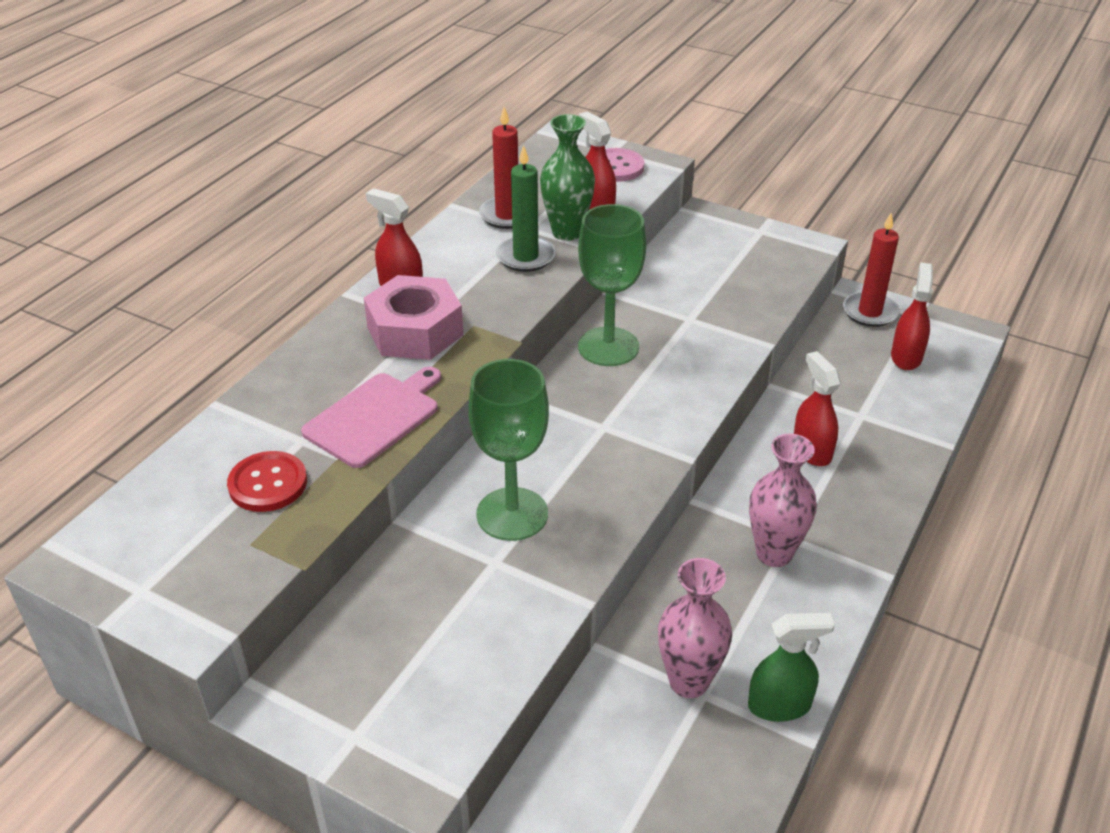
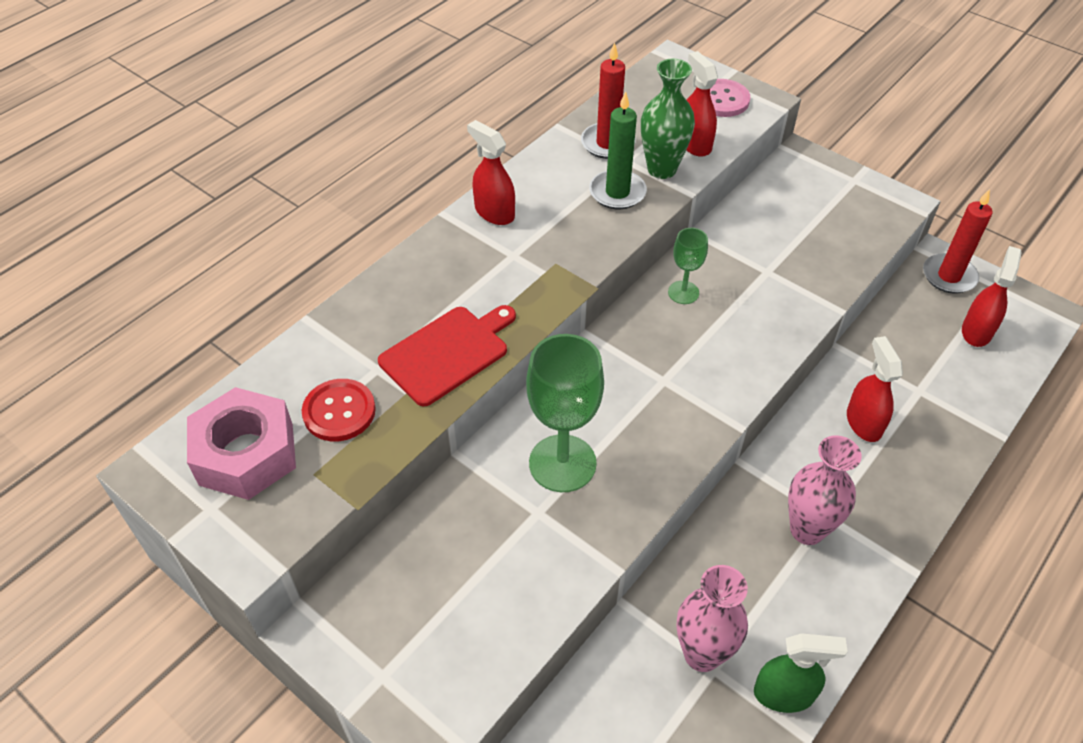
camera: 10 degrees right, 10 degrees up
pink cutting board [301,367,441,468] -> red cutting board [378,305,516,407]
pink nut [364,275,464,360] -> pink nut moved to [187,387,296,500]
green goblet [578,204,646,366] -> green goblet [668,228,708,304], size x0.53

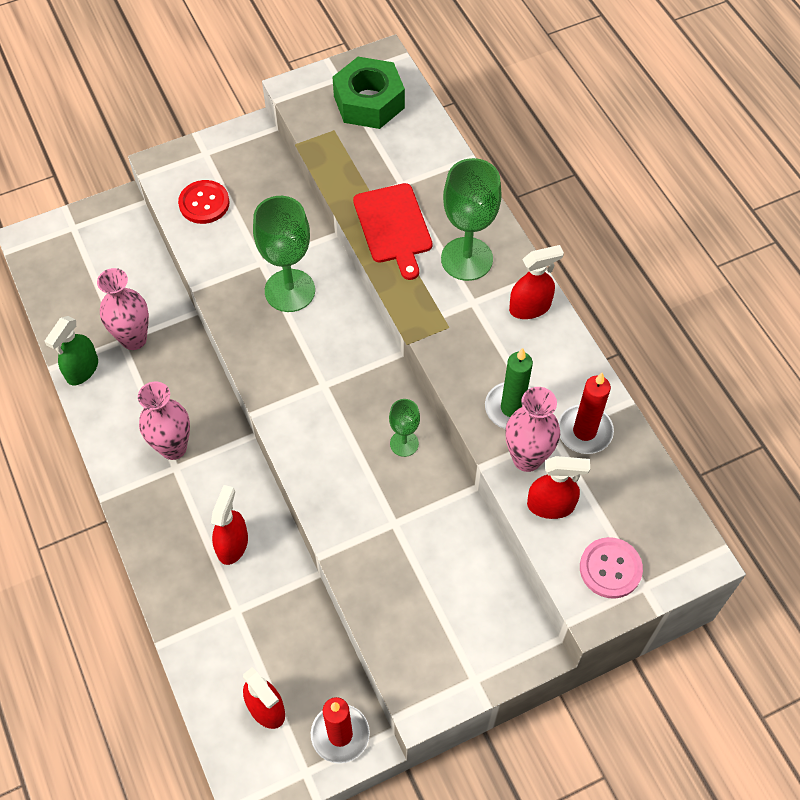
camera: 115 degrees right, 10 degrees up
pink nut [187,387,296,500] -> green nut [333,57,405,129]
red button [302,379,376,441] -> red button moved to [178,180,230,224]
green vase [641,59,695,179] -> pink vase [506,387,560,472]
red spray bottle [847,336,903,442] -> red spray bottle turned 90 degrees counterclockwise [211,485,248,565]
none -> green goblet [441,158,502,281]

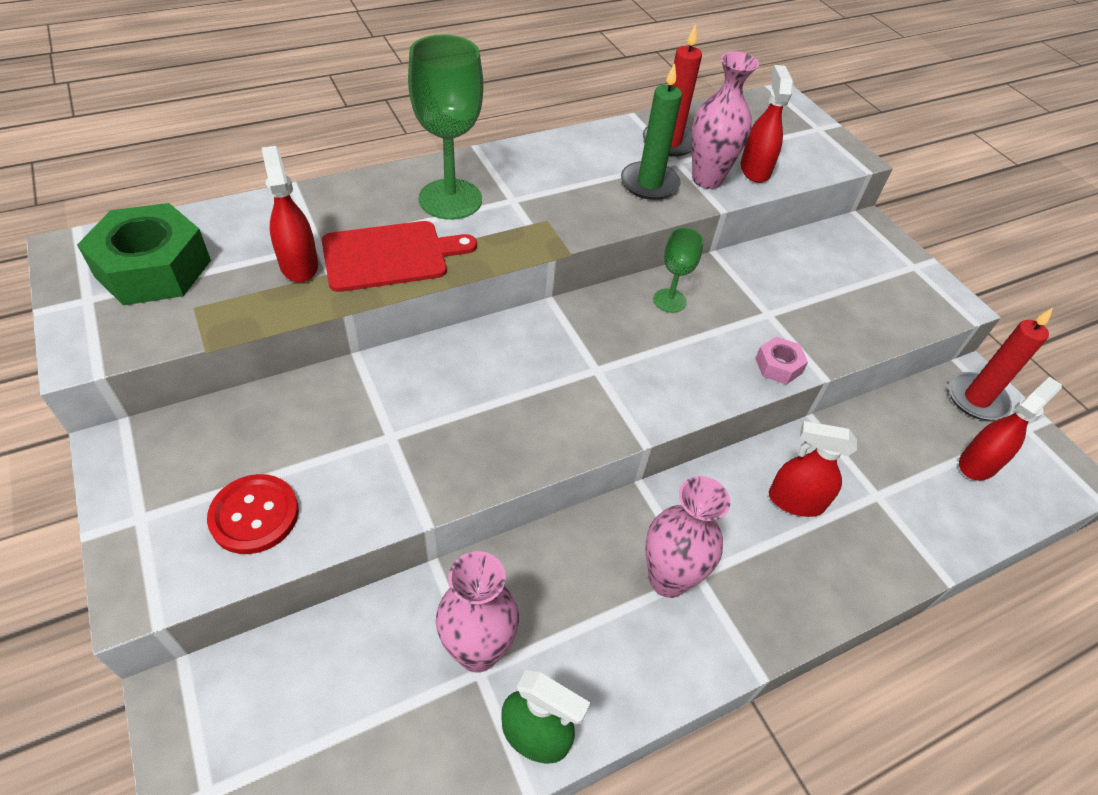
camera: 95 degrees left, 10 degrees down
green goblet [253,196,315,312] -> none
red spray bottle [509,245,564,319] -> red spray bottle moved to [262,146,318,282]
pink button [580,537,643,599] -> none
none -> pink nut [755,336,808,384]

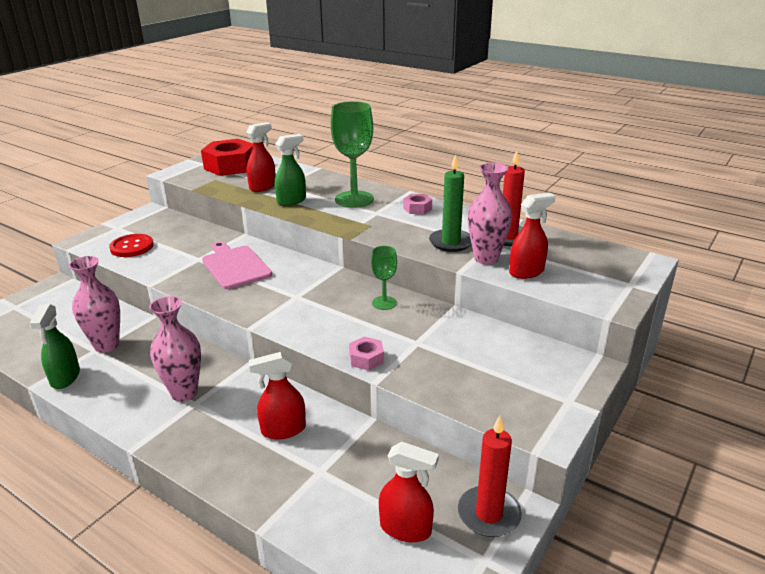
camera: 65 degrees right, 20 degrees down
green nut [77,203,211,305] -> red nut [201,139,253,176]
red cutting board [322,221,477,292] -> green spray bottle [275,134,306,206]
red spray bottle [769,421,857,517] -> red spray bottle turned 90 degrees counterclockwise [249,352,306,440]
none -> pink cutting board [202,241,272,289]
none -> pink nut [403,194,432,214]

